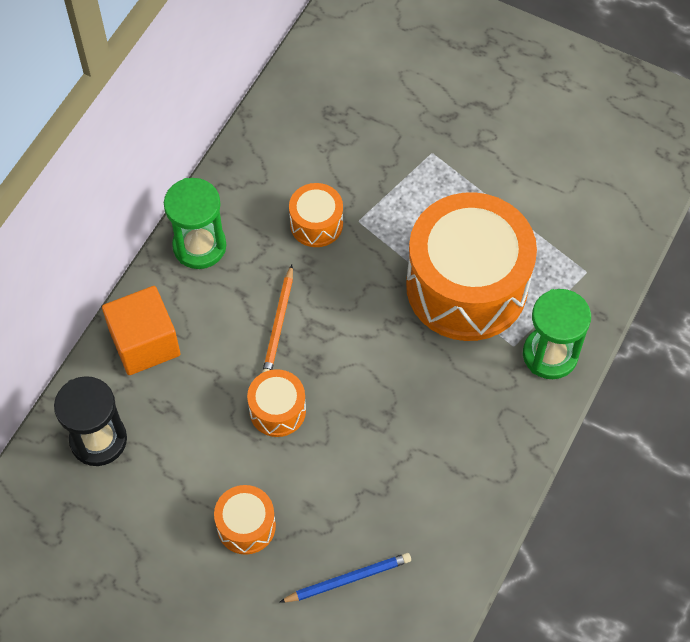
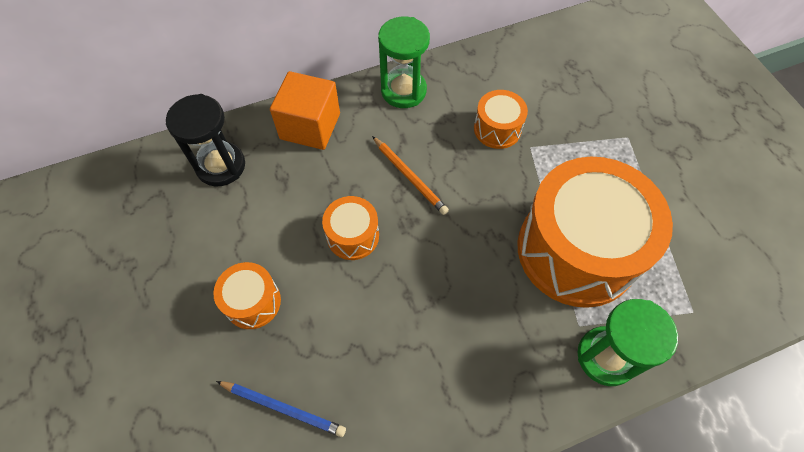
camera: 40 degrees right, 0 degrees up
orange pencil [262,265,293,373] -> orange pencil turned 90 degrees counterclockwise [372,136,449,215]

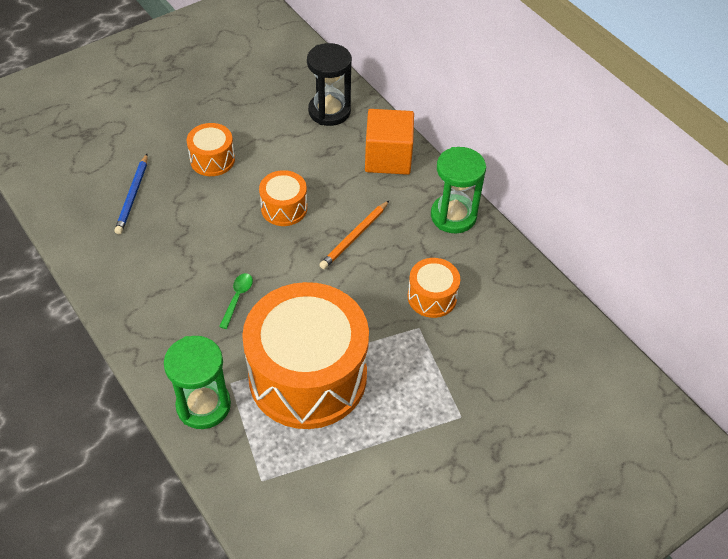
camera: 75 degrees right, 10 degrees down
none -> green spoon [219,273,253,329]

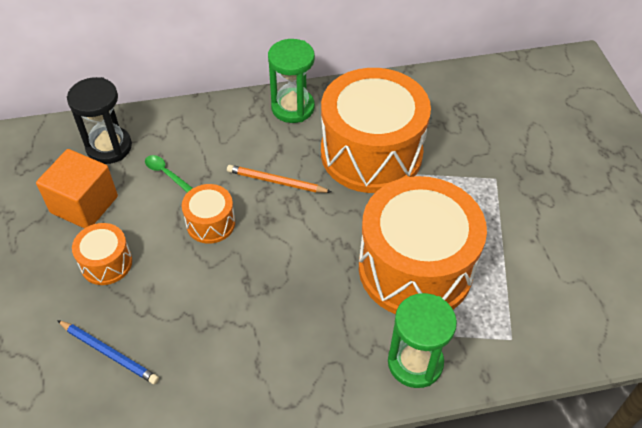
camera: 65 degrees left, 0 degrees up
green spoon [219,273,253,329] -> green spoon moved to [145,155,193,193]
orange pencil [319,201,389,269] -> orange pencil turned 135 degrees clockwise [227,165,331,193]
orange cube [365,109,414,175] -> orange cube moved to [36,149,118,228]
orange drum [408,258,460,318] -> orange drum [321,68,431,193], size x2.24

